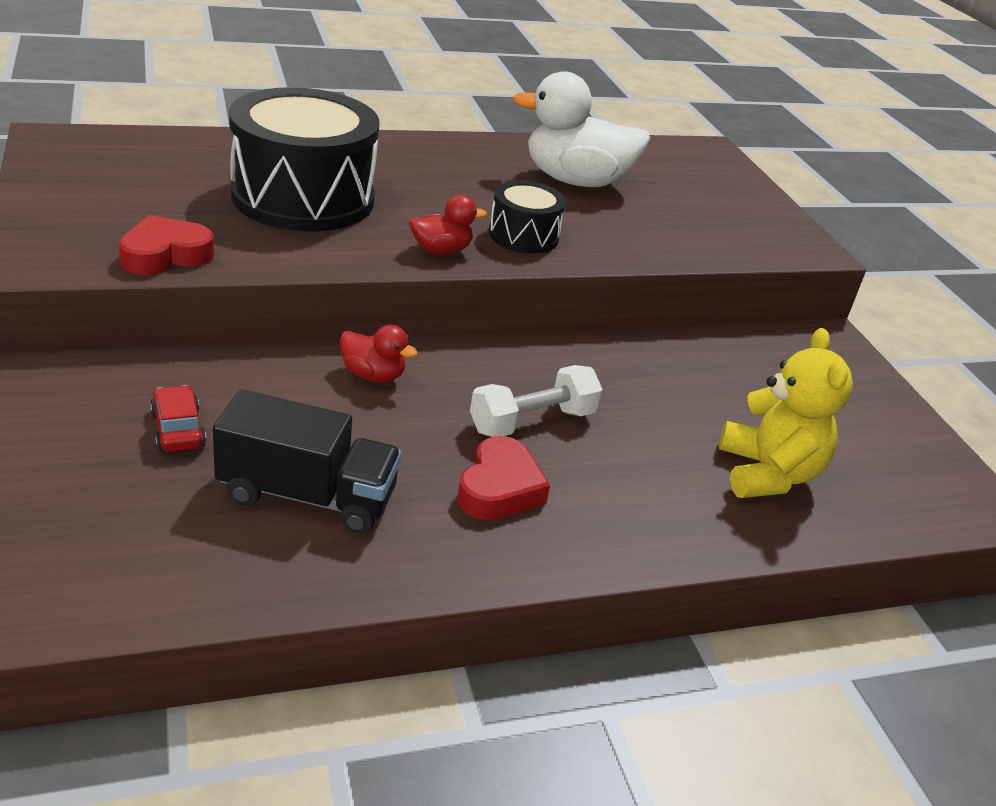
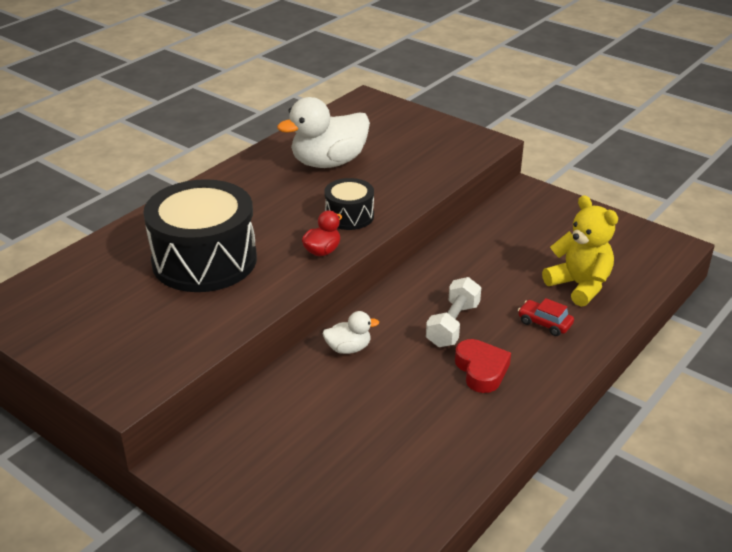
camera: 30 degrees left, 0 degrees up
red heart [118,215,214,275] -> none
red car [150,385,206,452] -> red car moved to [518,298,574,336]
black truck [213,389,402,534] -> none
red duck [340,325,418,382] -> white duck [323,311,379,354]

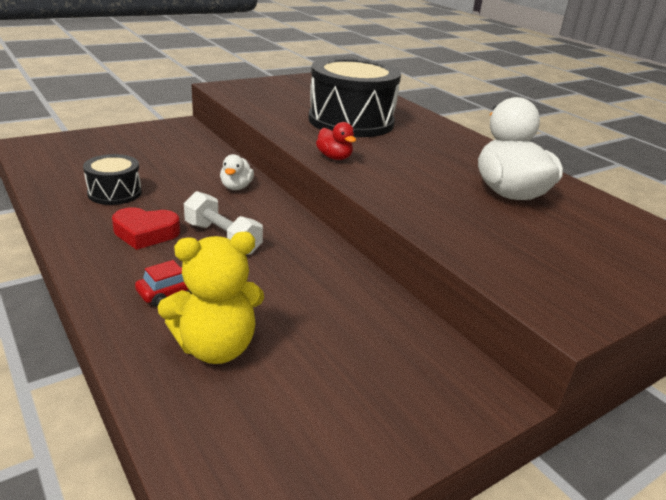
camera: 105 degrees right, 5 degrees down
black drum [324,178,374,230] -> black drum moved to [83,154,142,205]

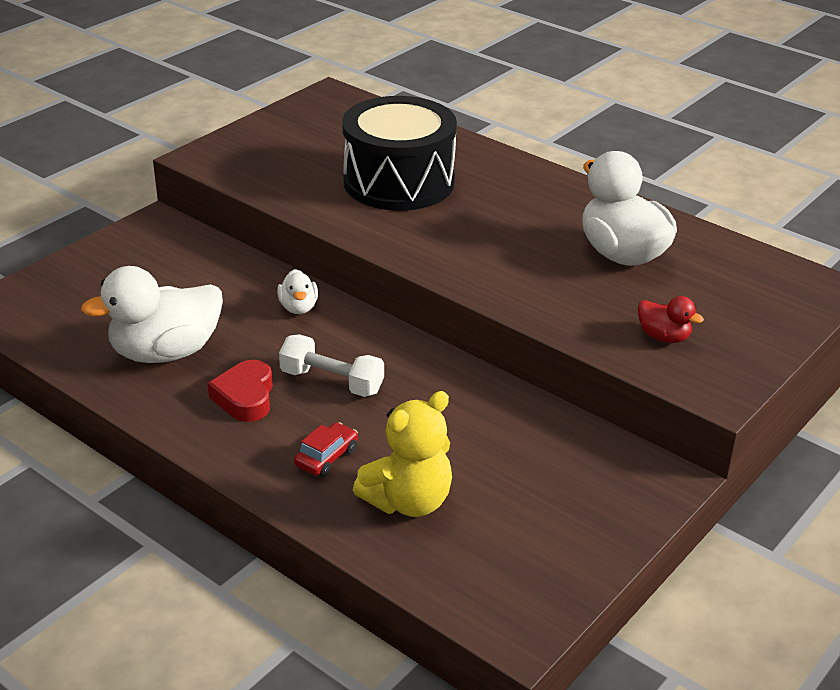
camera: 15 degrees left, 5 degrees up
black drum [83,154,142,205] -> white duck [81,266,223,363]
red heart [112,207,180,250] -> red heart turned 105 degrees clockwise [208,360,273,422]
red duck [316,122,356,160] -> red duck moved to [638,296,704,343]

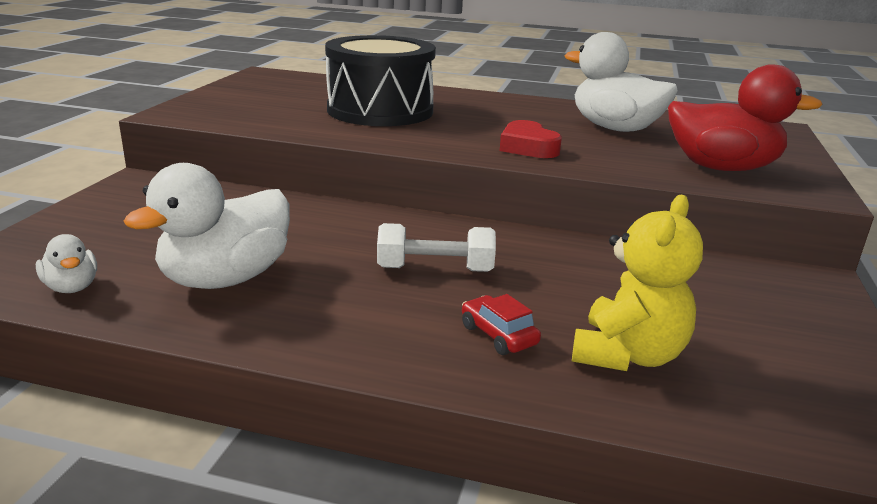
camera: 25 degrees left, 10 degrees down
red heart [208,360,273,422] -> red heart moved to [500,120,562,158]
white duck [277,269,318,314] -> white duck moved to [36,234,97,293]
red car [294,422,358,477] -> red car turned 45 degrees counterclockwise [462,294,541,355]
red duck [638,296,704,343] -> red duck [668,64,822,171], size x2.08

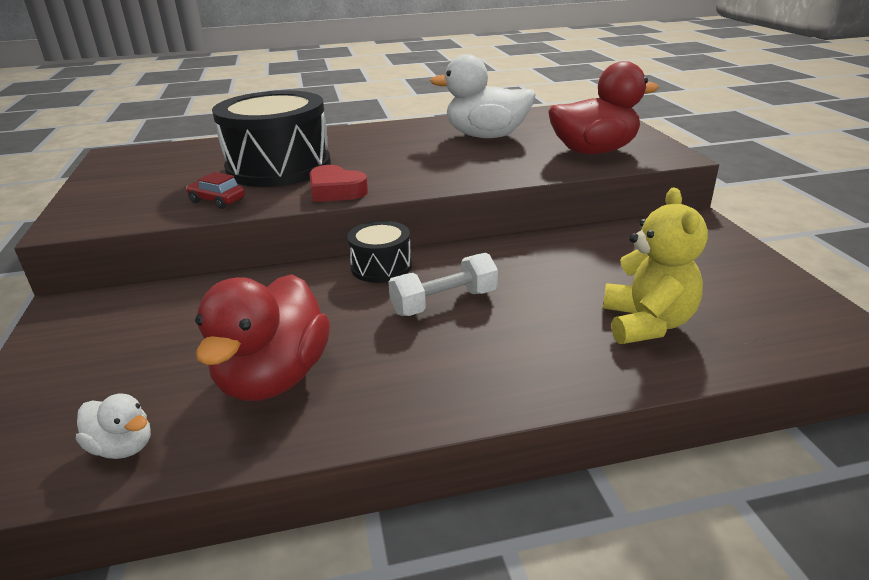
camera: 25 degrees left, 5 degrees up
white duck [124,163,290,289] -> red duck [195,274,330,401]
red car [462,294,541,355] -> red car moved to [186,172,245,209]
red heart [500,120,562,158] -> red heart moved to [309,165,368,202]
none -> black drum [347,221,412,283]

